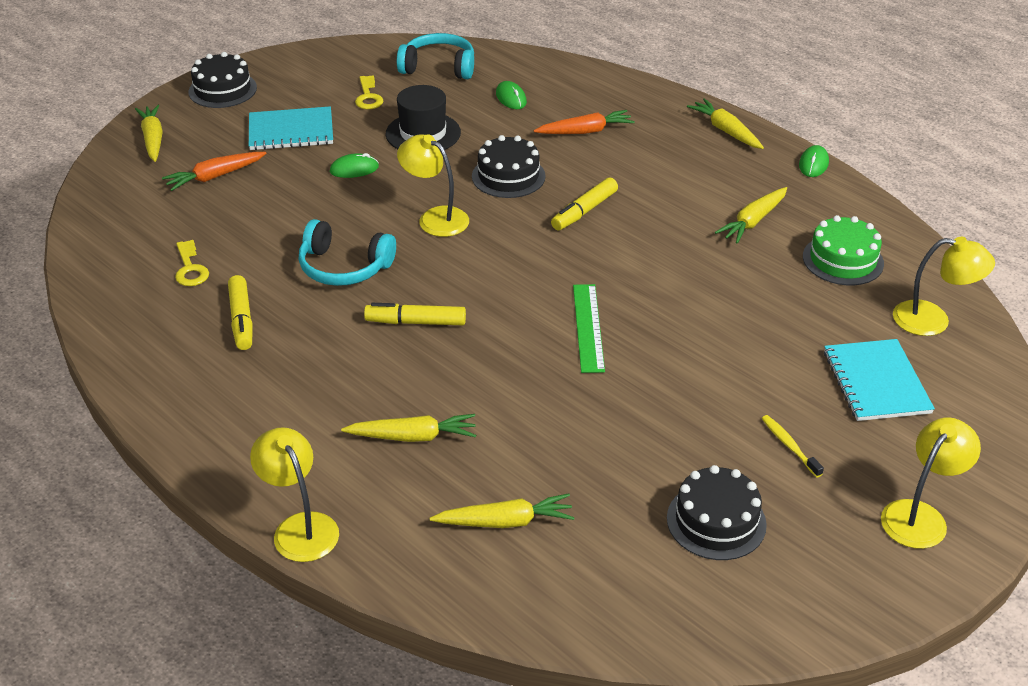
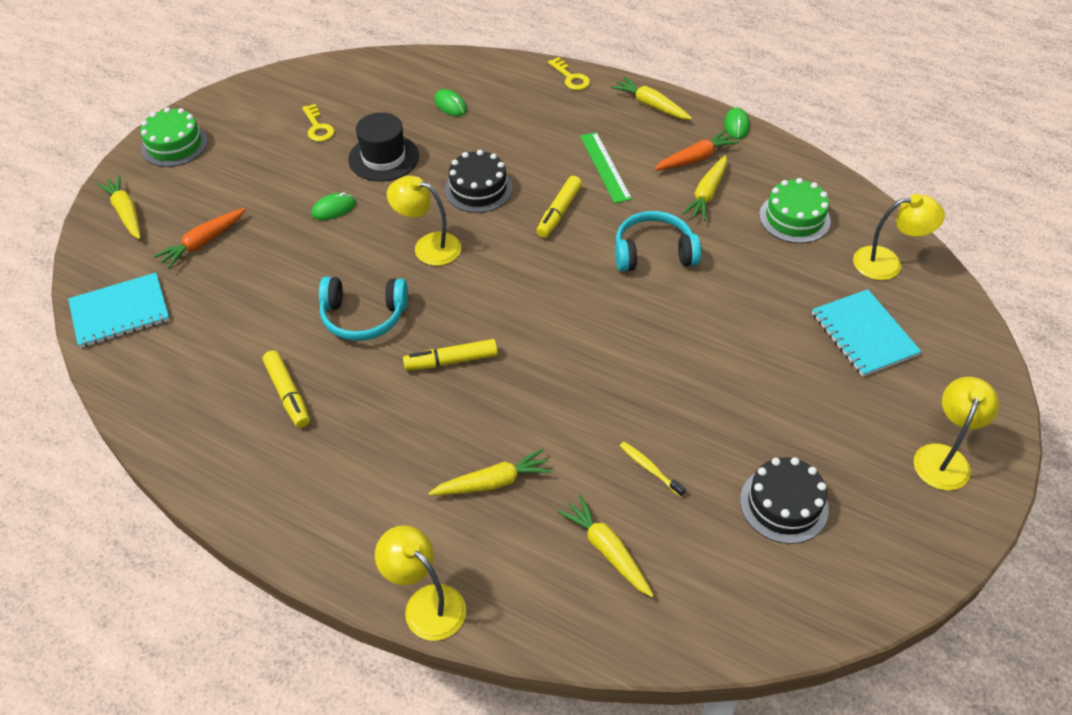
camera: 15 degrees left, 10 degrees up
yellow key [175,240,209,286] -> yellow key moved to [548,57,590,90]
black cake [189,52,257,108] -> green cake [140,107,208,167]
turquoise notebook [249,106,333,150] -> turquoise notebook moved to [68,273,170,348]
turquoise headphones [397,33,474,79] -> turquoise headphones moved to [615,211,701,272]
yellow carrot [430,493,575,528] -> yellow carrot turned 105 degrees counterclockwise [557,495,654,597]
orange carrot [534,110,635,134] -> orange carrot moved to [654,130,739,170]
green ruler [573,284,605,373] -> green ruler moved to [580,132,632,203]
yellow toothbrush [762,415,824,478] -> yellow toothbrush moved to [620,442,686,497]

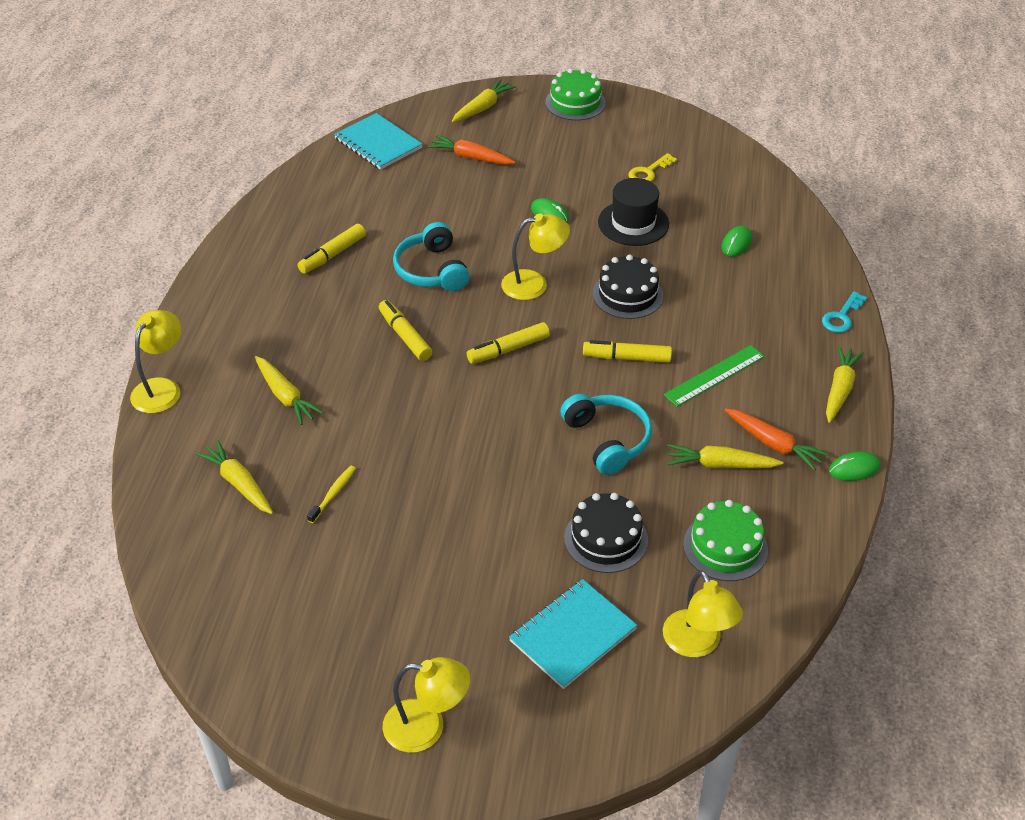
camera: 70 degrees right, 5 degrees down
yellow lamp [387,176,461,266] -> yellow lamp turned 75 degrees clockwise [501,213,570,300]
yellow key [548,57,590,90] -> turquoise key [822,291,867,333]
yellow carrot [557,495,654,597] -> yellow carrot turned 75 degrees counterclockwise [195,440,273,514]
black cake [740,457,829,544] -> black cake moved to [564,493,648,573]
none -> yellow marker [467,322,550,364]

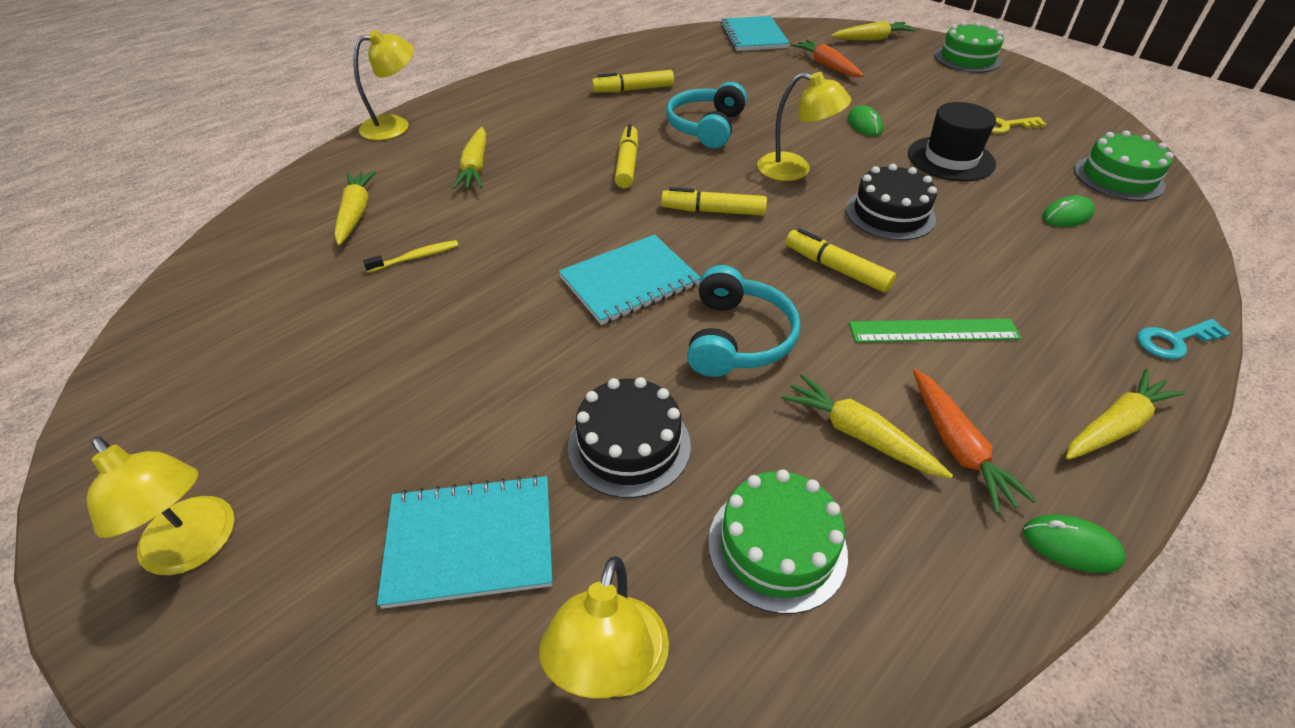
camera: 35 degrees right, 0 degrees up
none -> turquoise notebook [559,235,701,325]
none -> green cake [1074,131,1174,201]

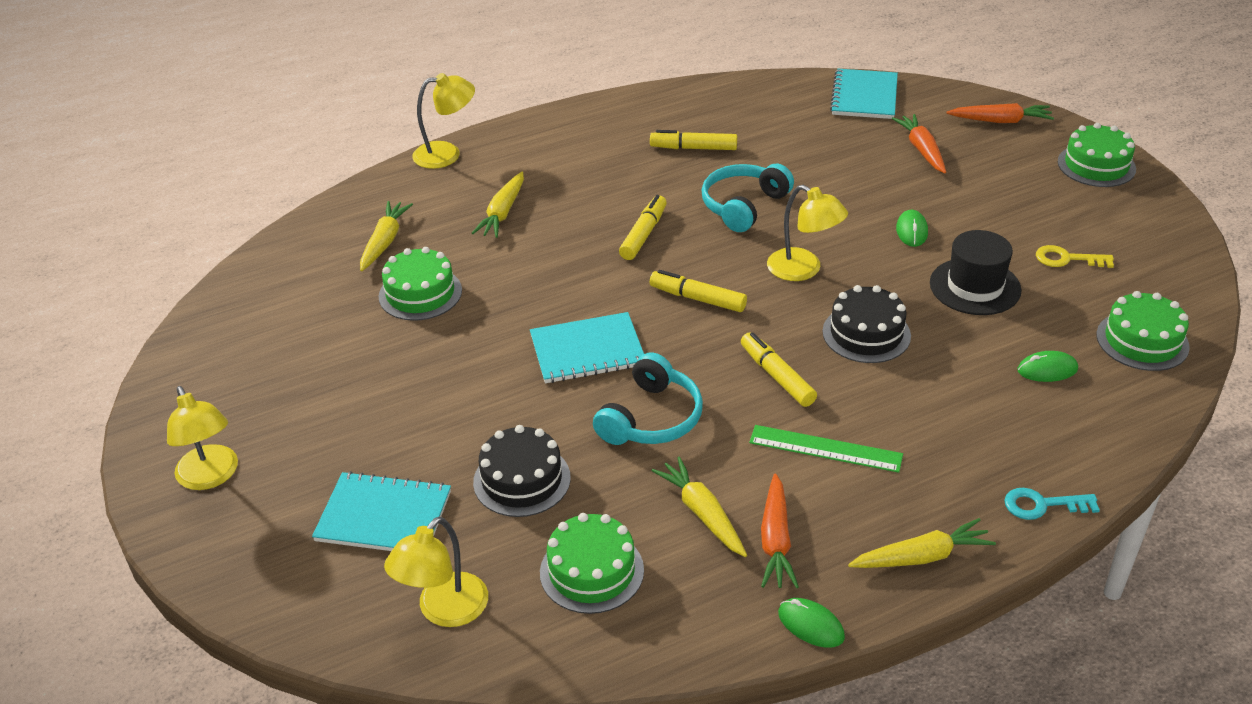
camera: 20 degrees right, 5 degrees down
yellow toothbrush [363,240,459,273] -> green cake [379,247,462,321]
yellow carrot [831,21,916,41] -> orange carrot [946,103,1054,123]

